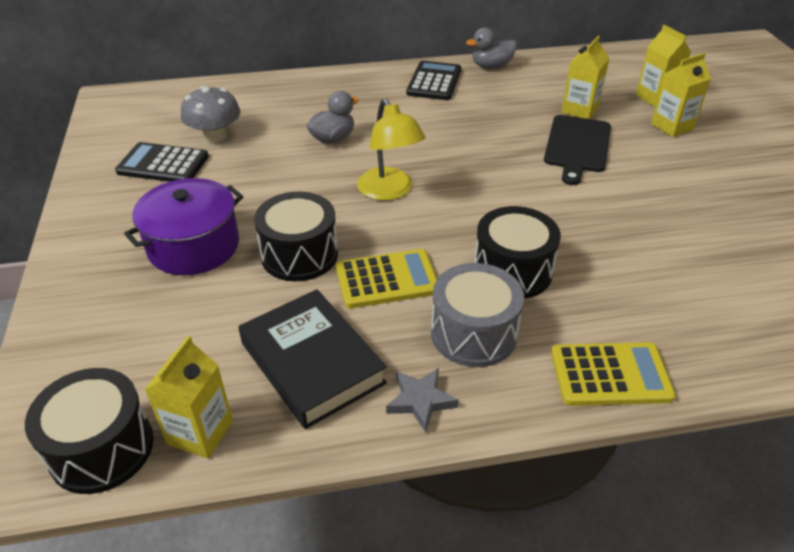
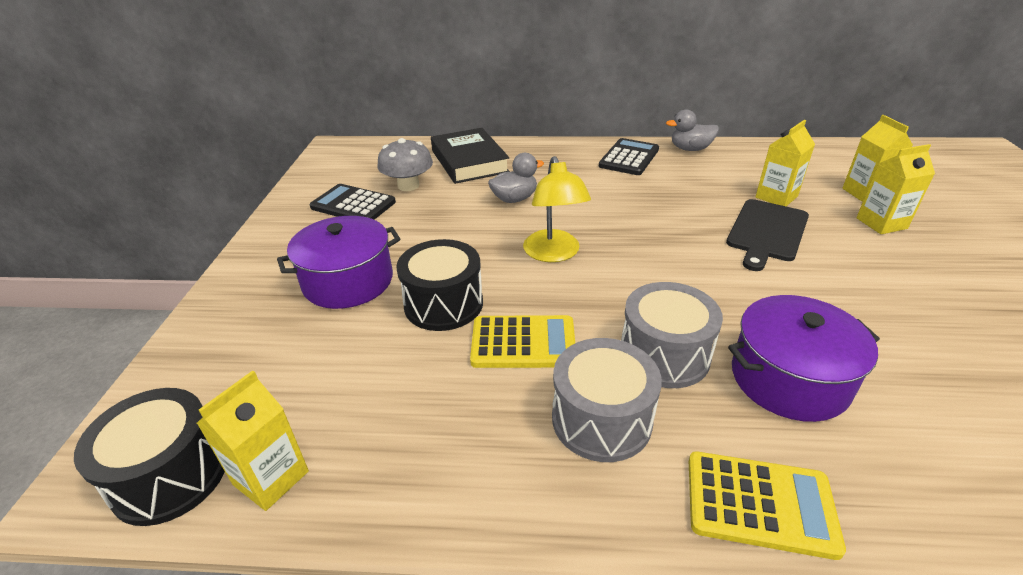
camera: 15 degrees right, 5 degrees down
black book [238,289,387,429] -> black book moved to [431,128,510,184]
grey star [386,368,459,432] -> none
black drum [474,206,561,299] -> grey drum [621,282,723,388]
none -> purple pot [728,295,880,422]

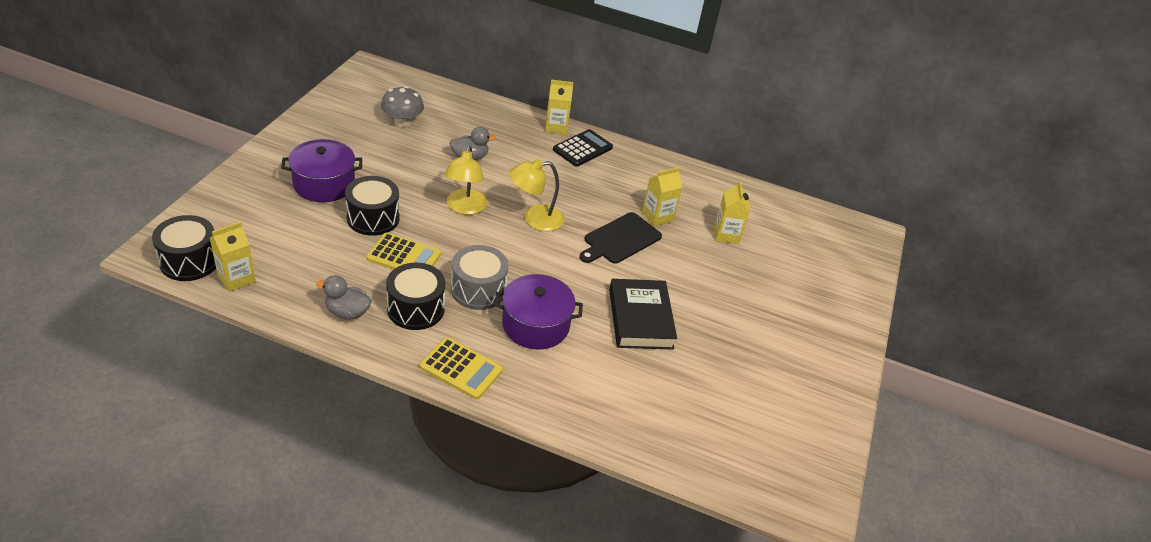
camera: 10 degrees right, 5 degrees up
black calculator [309,184,396,220] -> none
black book [431,128,510,184] -> black book moved to [609,279,677,350]
grey drum [552,338,662,462] -> black drum [386,263,445,330]
grey duck [666,109,719,151] -> grey duck moved to [316,275,372,320]
yellow carton [856,144,935,234] -> yellow carton moved to [545,80,574,134]
none -> yellow lamp [509,159,565,231]

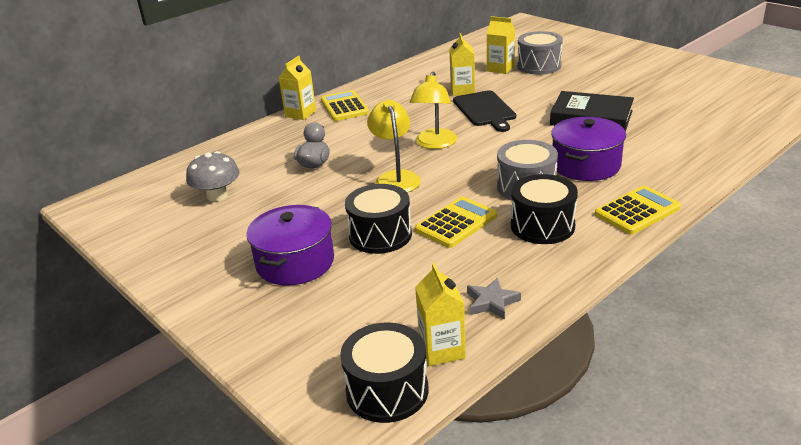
camera: 55 degrees left, 10 degrees down
grey duck [316,275,372,320] -> none
yellow lamp [444,146,487,215] -> yellow lamp turned 135 degrees counterclockwise [367,100,421,193]
black calculator [553,129,613,167] -> yellow calculator [321,90,369,121]
none -> grey star [467,278,521,320]
none -> grey drum [517,31,563,75]

